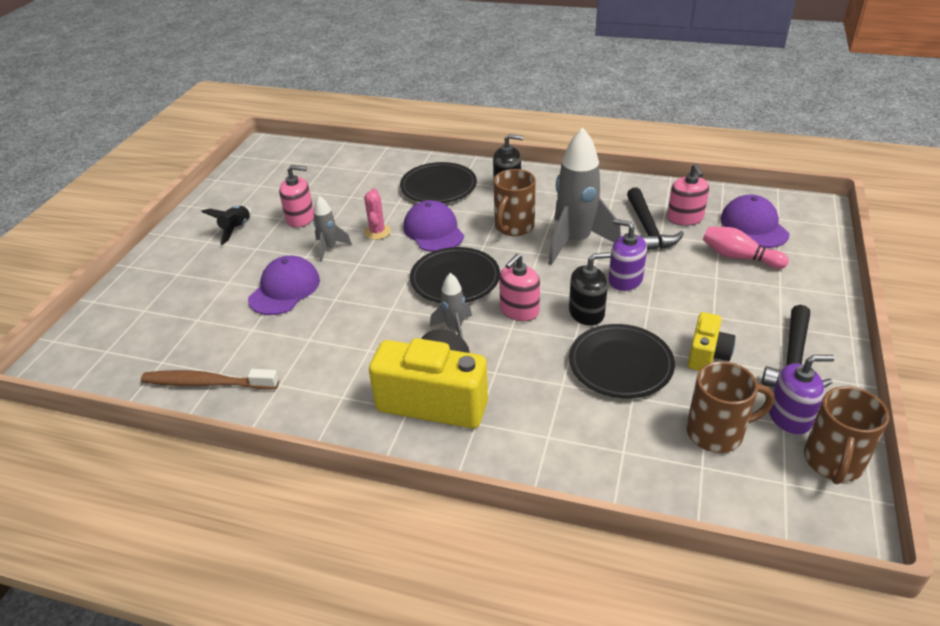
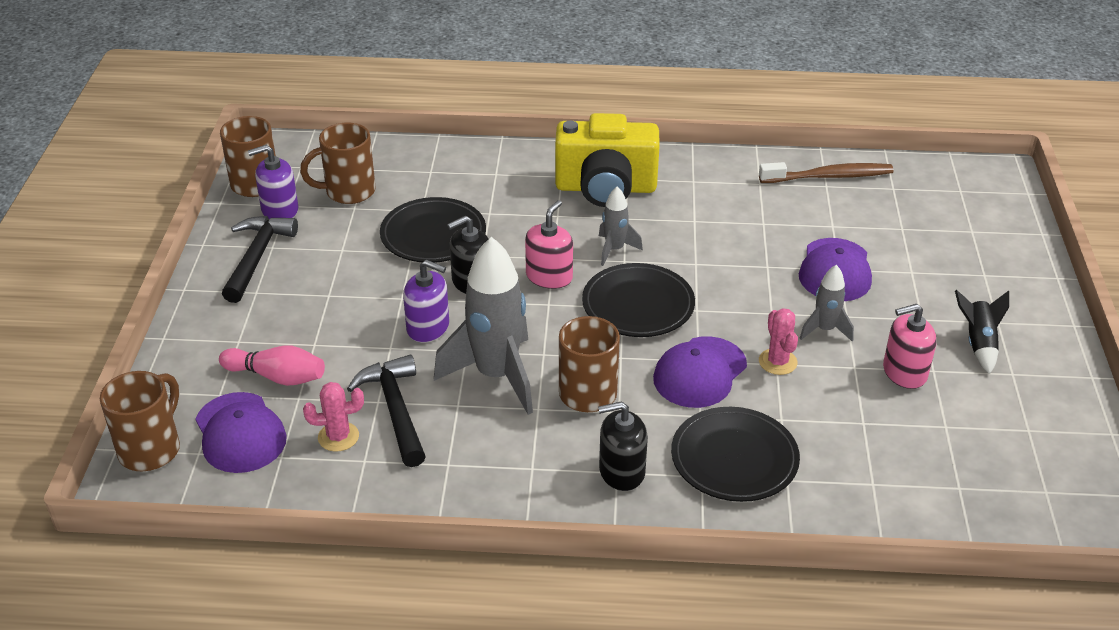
camera: 165 degrees right, 0 degrees up
purple cap [403,200,464,252] -> purple cap turned 75 degrees clockwise [653,336,747,408]
pink soap dispenser [667,164,709,226] -> pink cactus [303,382,364,452]
yellow camera [688,312,735,371] -> none
none -> brown mug [100,371,180,471]

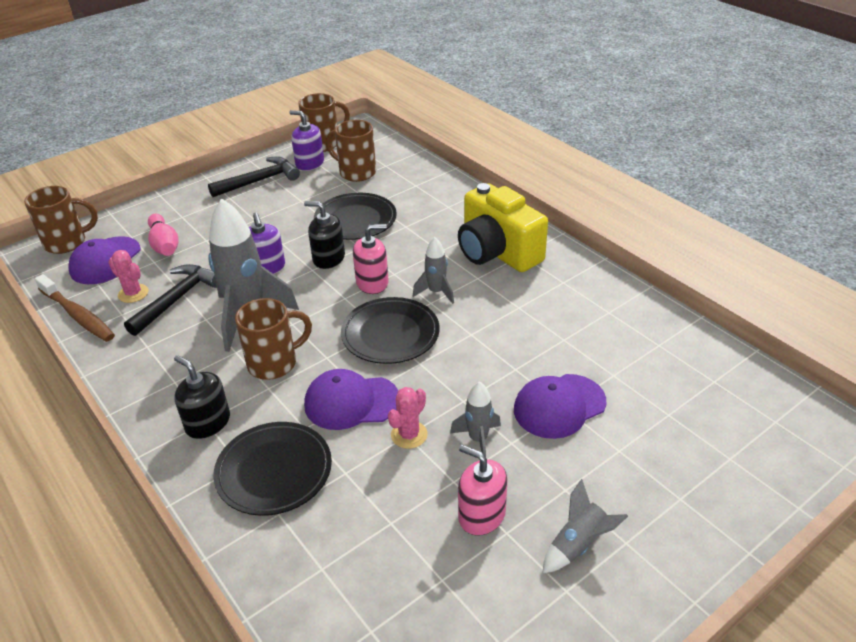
camera: 50 degrees right, 0 degrees up
brown toothbrush [759,162,894,183] -> brown toothbrush moved to [35,274,115,342]
black rocket [955,290,1009,374] -> grey rocket [543,479,628,573]

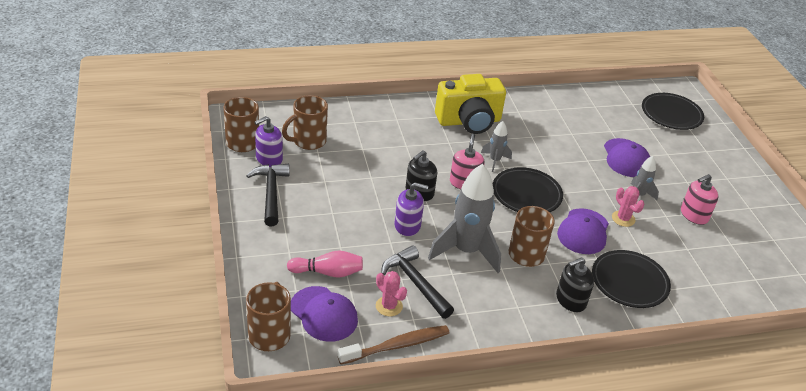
camera: 70 degrees left, 0 degrees up
pink cactus [108,250,148,303] -> pink cactus turned 75 degrees clockwise [376,271,407,316]
black plate [314,193,397,240] -> black plate moved to [642,93,704,130]
grey rocket [543,479,628,573] -> none

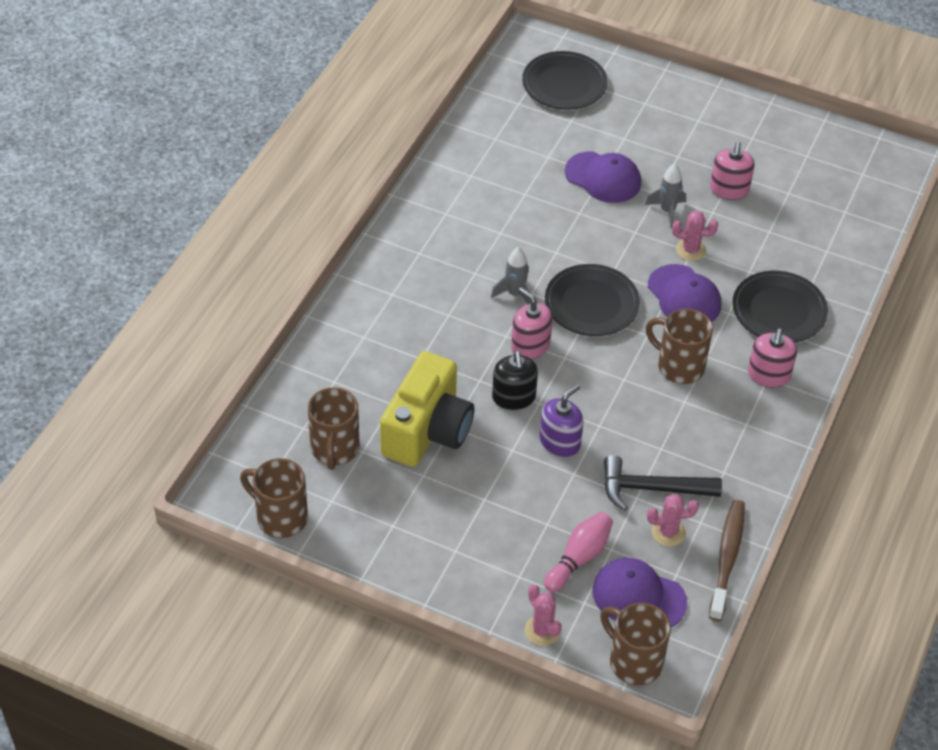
camera: 50 degrees left, 10 degrees up
black hammer [246,164,290,226] -> none
purple soap dispenser [255,116,283,167] -> none
purple cap [291,286,358,342] -> purple cap turned 150 degrees counterclockwise [592,558,687,627]
grey rocket [428,164,501,273] -> none
yellow camera [435,74,506,134] -> yellow camera moved to [380,351,474,467]
black soap dispenser [556,257,594,312] -> pink soap dispenser [748,329,797,387]
none -> pink cactus [525,585,562,646]

